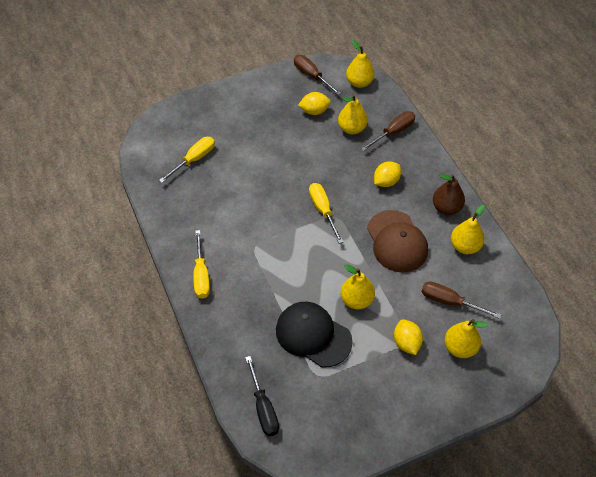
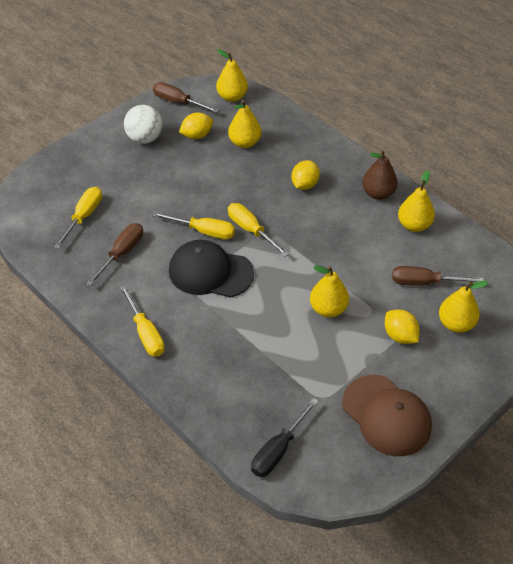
camera: 20 degrees left, 5 degrees down
black screwdriver [245,356,279,436] -> black screwdriver turned 75 degrees clockwise [251,398,319,477]
black cap [276,302,353,367] -> black cap moved to [169,240,254,298]
brown screwdriver [361,111,415,151] -> brown screwdriver moved to [86,223,143,286]
brown cap [367,210,428,272] -> brown cap moved to [342,375,432,456]
none -> white ball [124,105,162,144]
none -> yellow screwdriver [152,212,235,239]

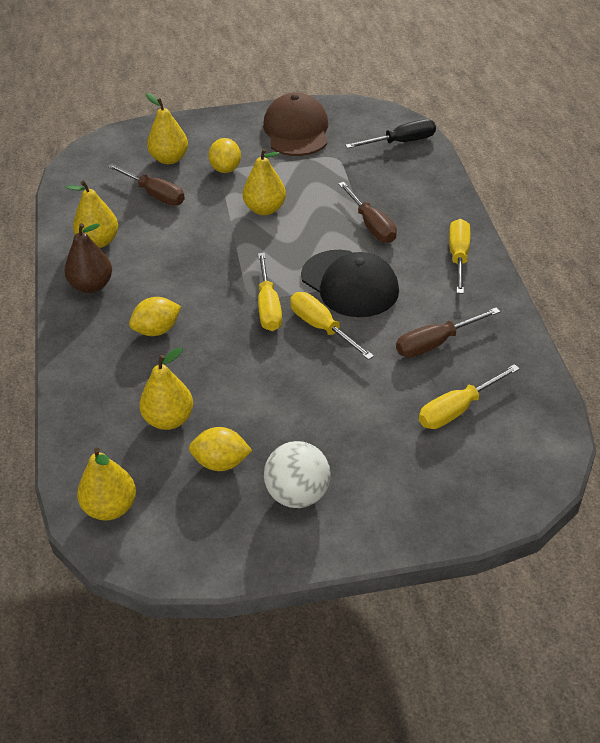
camera: 145 degrees left, 5 degrees down
brown screwdriver [153,82,219,113] -> brown screwdriver moved to [338,182,397,243]

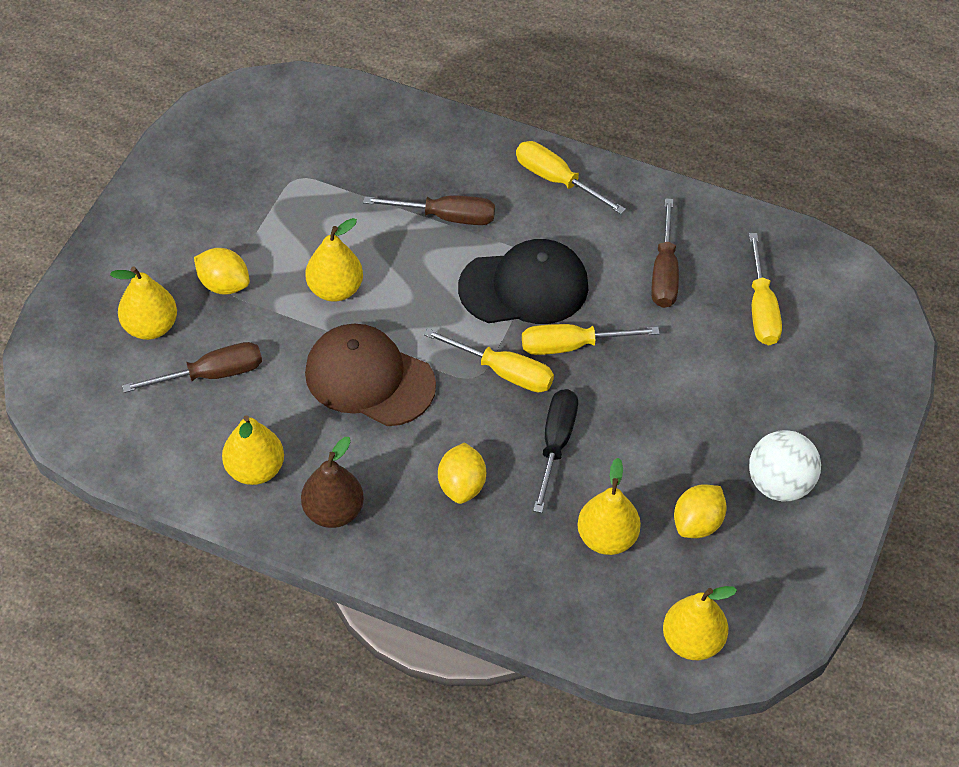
camera: 60 degrees left, 10 degrees up
brown cap [263,92,328,156] -> brown cap moved to [305,324,436,426]
black screwdriver [345,119,436,148] -> black screwdriver moved to [533,389,578,513]

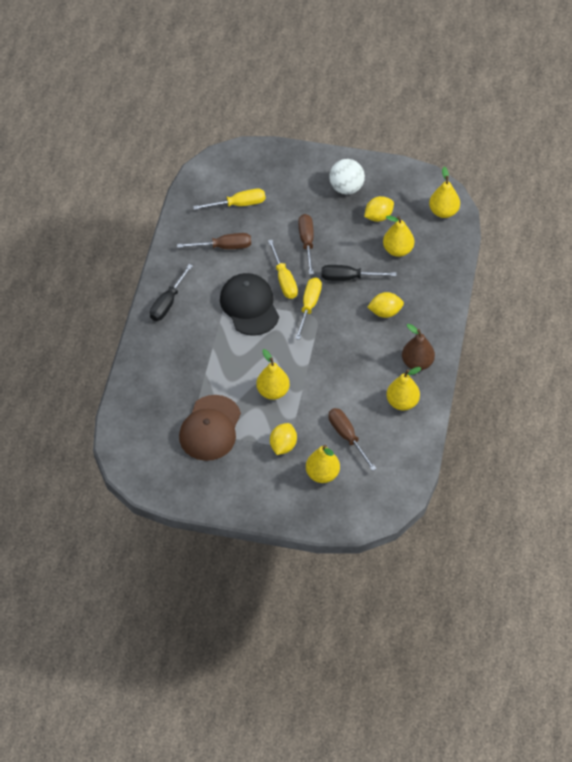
camera: 100 degrees left, 0 degrees up
brown cap [305,324,436,426] -> brown cap moved to [179,395,241,461]
brown screwdriver [363,196,495,225] -> brown screwdriver moved to [298,214,314,275]
yellow screwdriver [516,141,626,214] -> black screwdriver [150,264,193,321]
yellow lemon [674,484,727,538] -> yellow lemon turned 60 degrees counterclockwise [364,196,394,222]

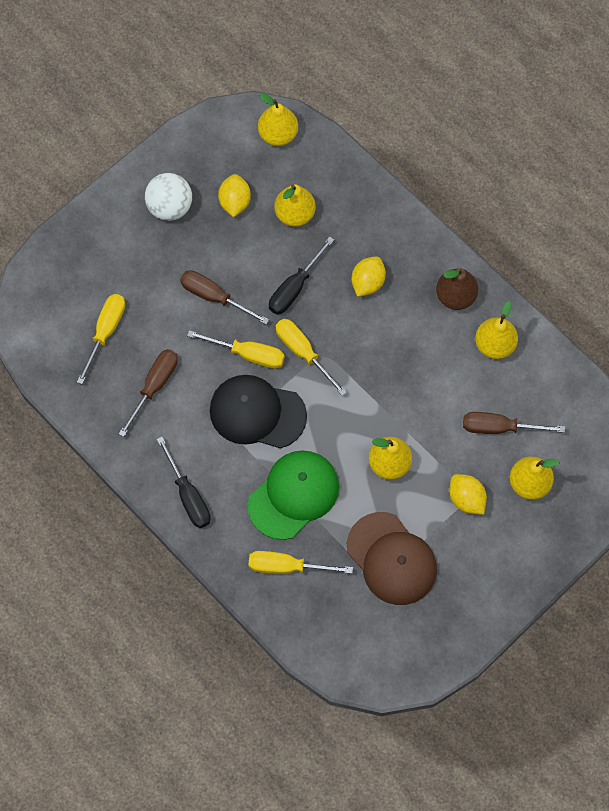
camera: 55 degrees left, 15 degrees up
none -> green cap [248,450,339,540]
none -> yellow screwdriver [248,551,353,574]

